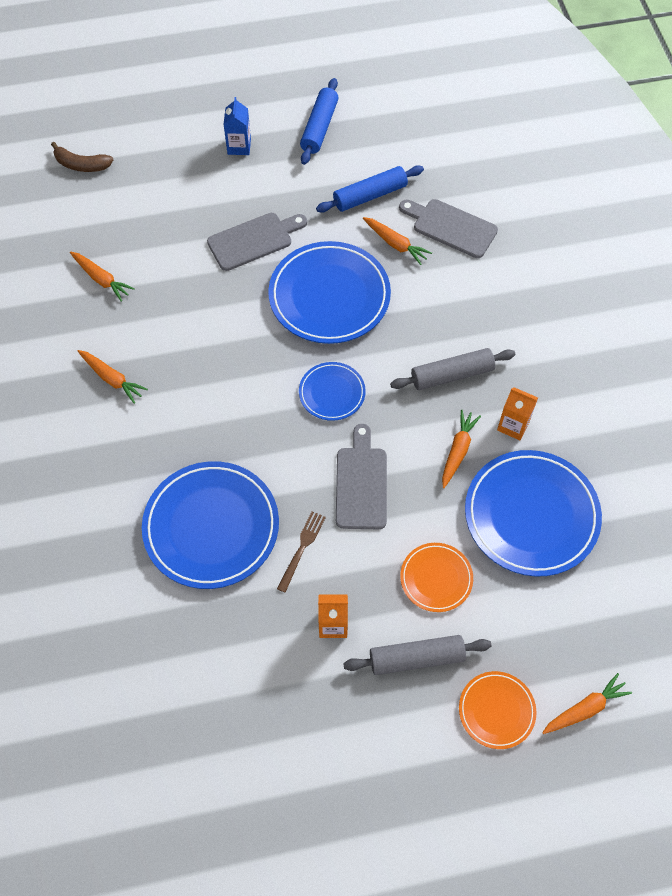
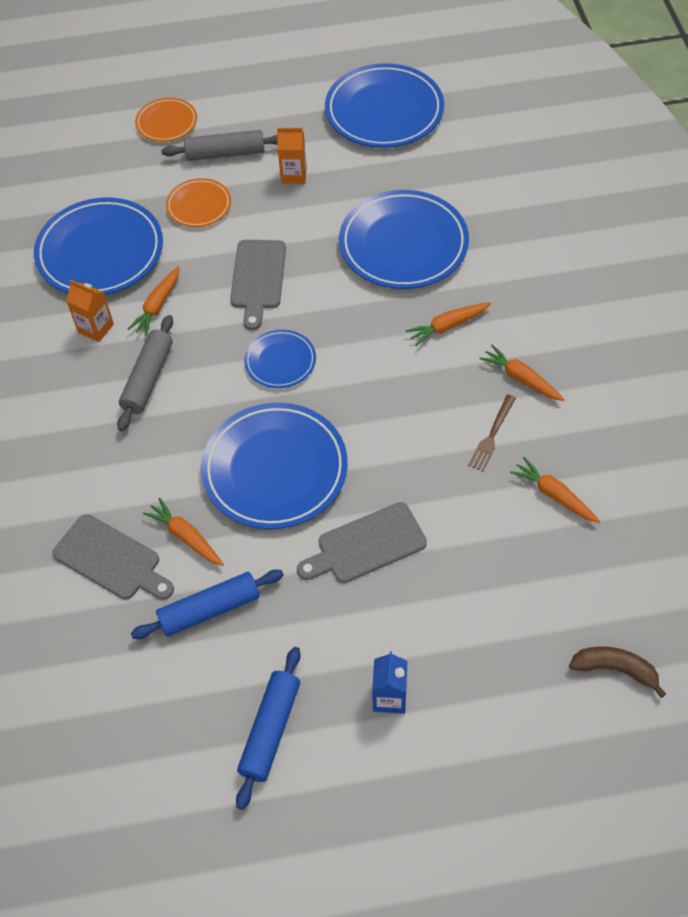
camera: 175 degrees left, 5 degrees down
brown fork [277,511,326,593] -> brown fork moved to [468,395,516,472]
grey rolling pin [390,348,515,390] -> grey rolling pin turned 60 degrees counterclockwise [117,315,173,431]
orange carrot [542,673,632,734] -> orange carrot moved to [405,302,491,346]
none -> blue plate [325,63,444,148]

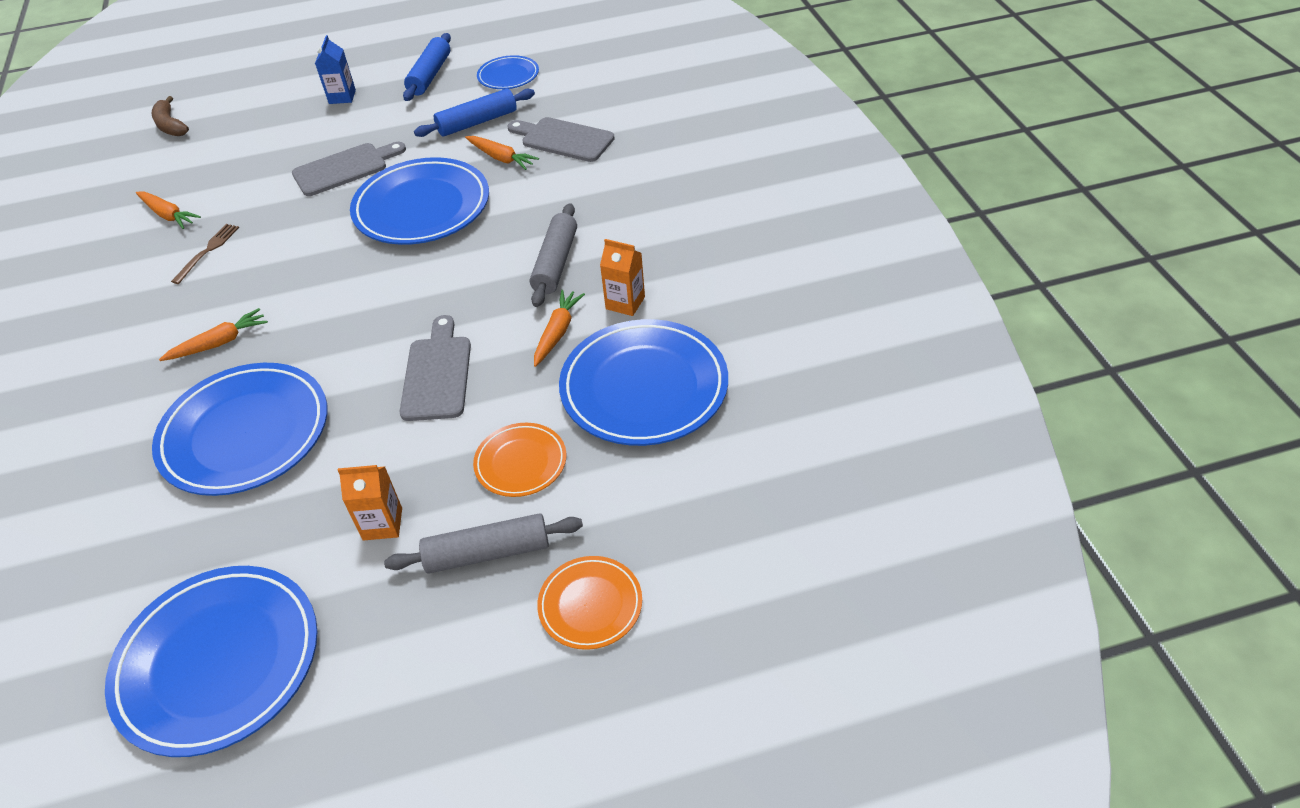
camera: 175 degrees right, 10 degrees down
blue plate [244,329,316,388] -> blue plate moved to [477,55,539,89]
orange carrot [479,345,565,401] -> none
brown banana [569,646,666,698] -> brown banana turned 45 degrees clockwise [152,96,189,136]

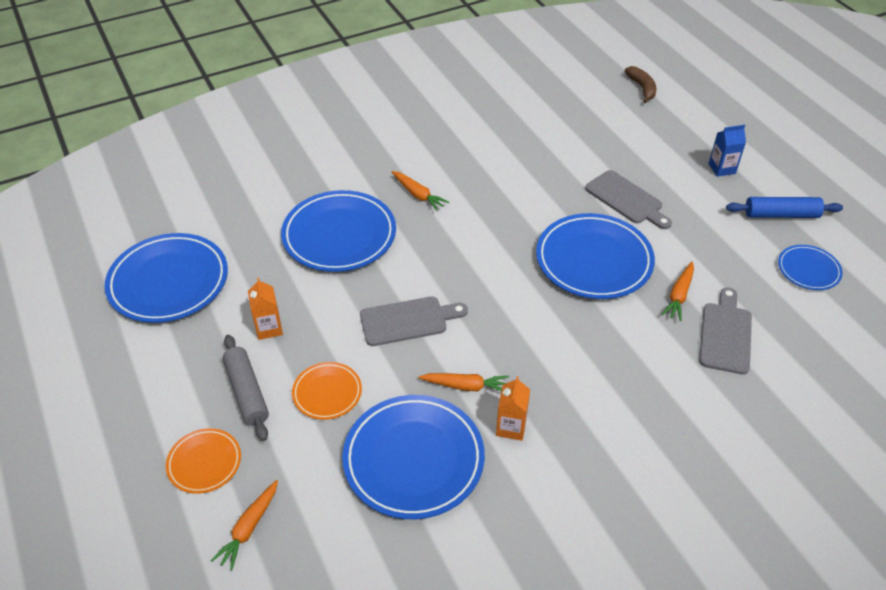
camera: 75 degrees right, 0 degrees up
orange carrot [136,192,201,229] -> orange carrot moved to [211,480,278,570]
brown banana [152,96,189,136] -> brown banana turned 120 degrees clockwise [625,66,656,103]
brown fork [171,224,239,284] -> none
blue rolling pin [414,88,535,137] -> none
grey rolling pin [530,203,577,307] -> none

